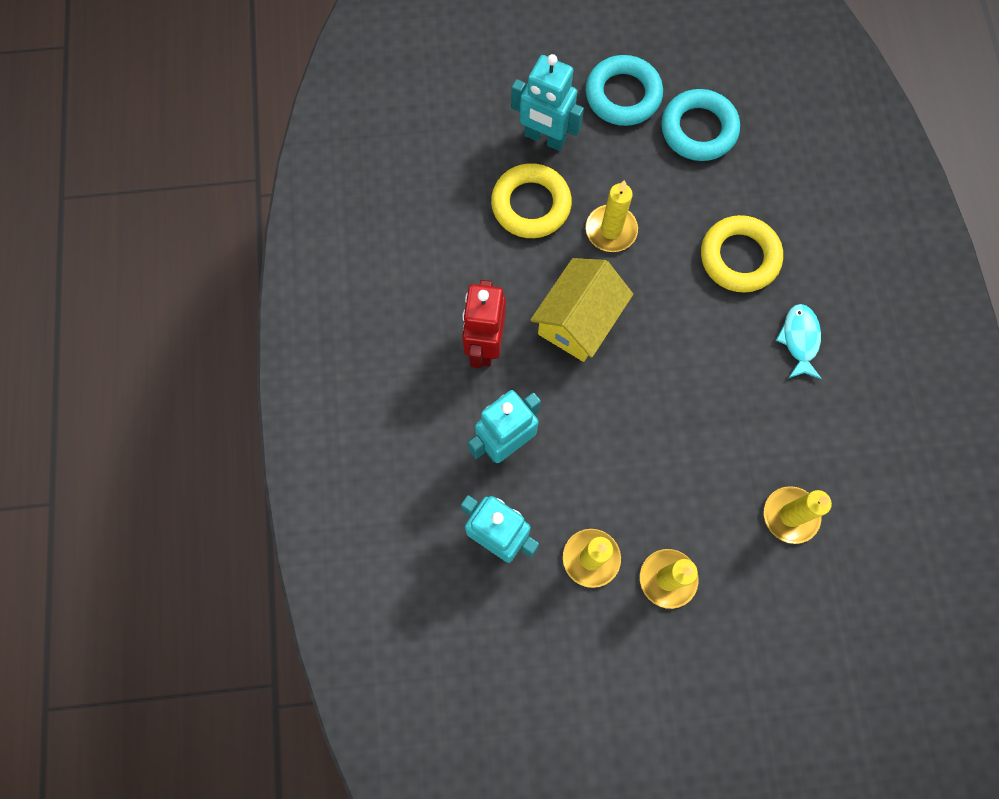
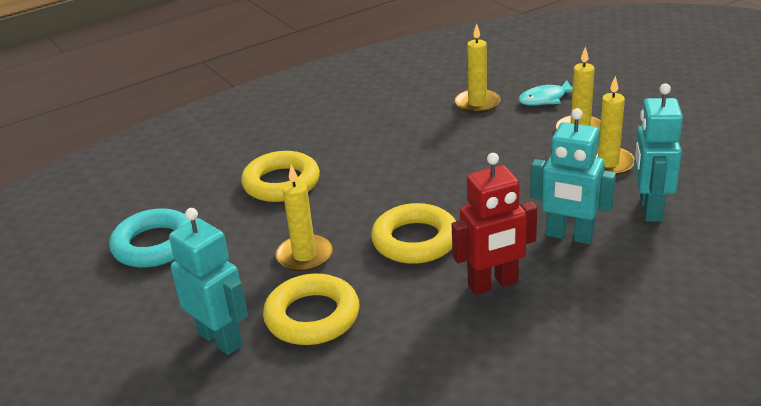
camera: 115 degrees left, 40 degrees down
turquoise robot [511,54,584,151] -> turquoise robot turned 45 degrees counterclockwise [169,208,248,355]
yellow house [530,258,633,362] -> yellow ring [371,203,456,264]
turquoise ring [586,55,663,126] -> none
turquoise fish [776,304,822,379] -> turquoise fish moved to [518,80,573,106]

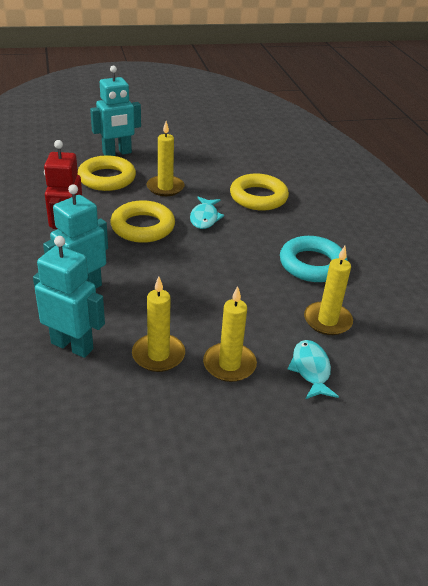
camera: 105 degrees right, 5 degrees up
turquoise ring [109,208,191,268] -> turquoise ring moved to [280,236,348,282]
none -> turquoise fish [190,197,224,229]

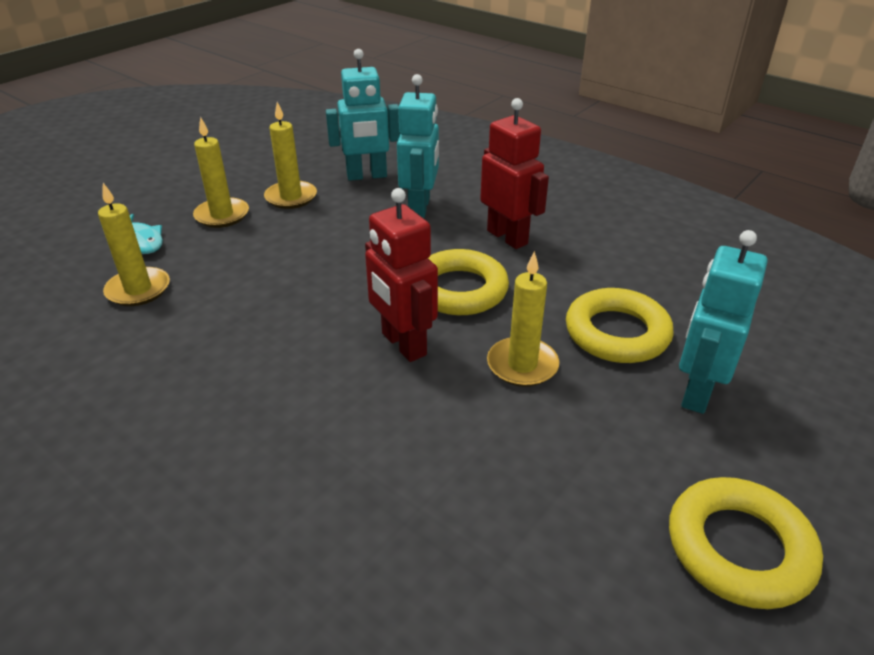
camera: 145 degrees right, 0 degrees up
turquoise fish [190,197,224,229] -> red robot [365,188,438,362]
yellow ring [230,173,289,211] -> yellow ring moved to [669,477,823,609]
turquoise ring [280,236,348,282] -> none

